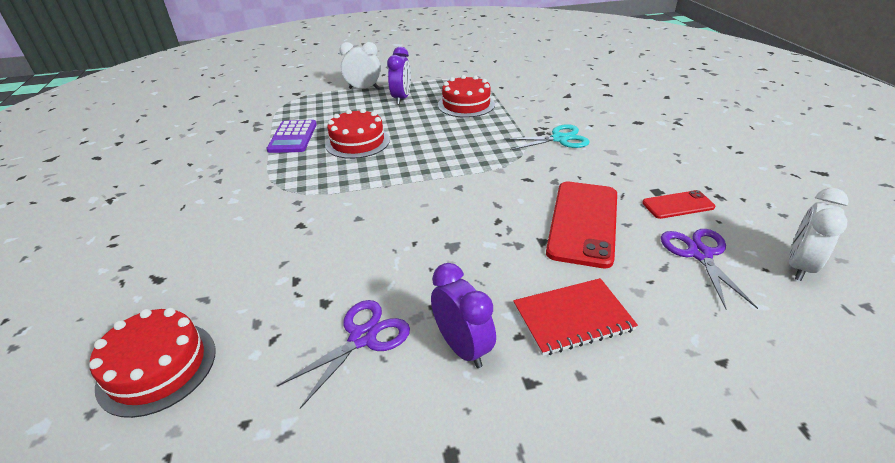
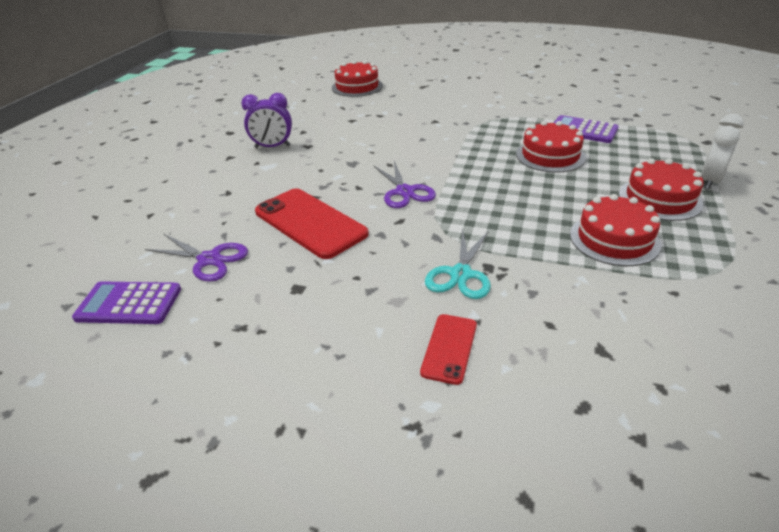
camera: 120 degrees right, 0 degrees up
purple scissors [277,300,410,409] -> purple scissors moved to [374,161,436,208]
purple clock [387,47,411,105] -> red cake [619,158,704,221]
red notebook [513,278,638,356] -> none
red phone [642,190,715,219] -> red phone moved to [420,314,477,385]
white clock [789,188,849,281] -> purple calculator [72,281,181,324]

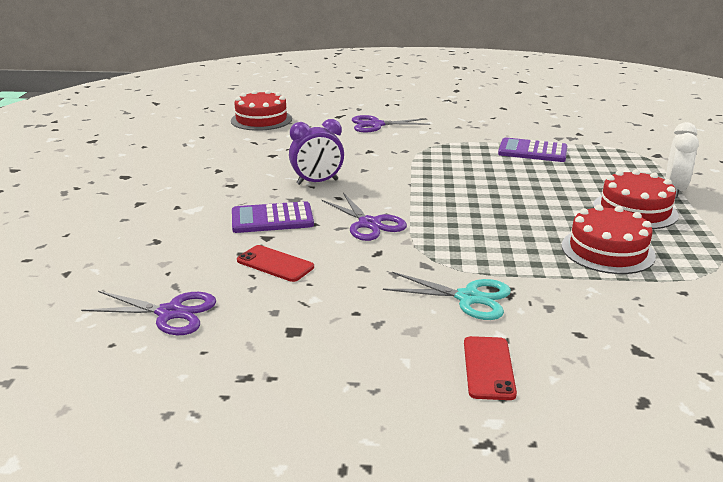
camera: 15 degrees left, 10 degrees down
purple calculator [72,281,181,324] -> purple calculator moved to [232,201,314,233]
purple clock [241,93,292,148] -> purple clock moved to [289,119,344,185]
red phone [255,188,369,259] -> red phone [237,245,314,282], size x0.53
turquoise scissors [425,228,491,299] -> turquoise scissors turned 75 degrees counterclockwise [383,272,511,320]
red cake [516,121,586,173] -> none
none -> purple scissors [352,115,430,132]

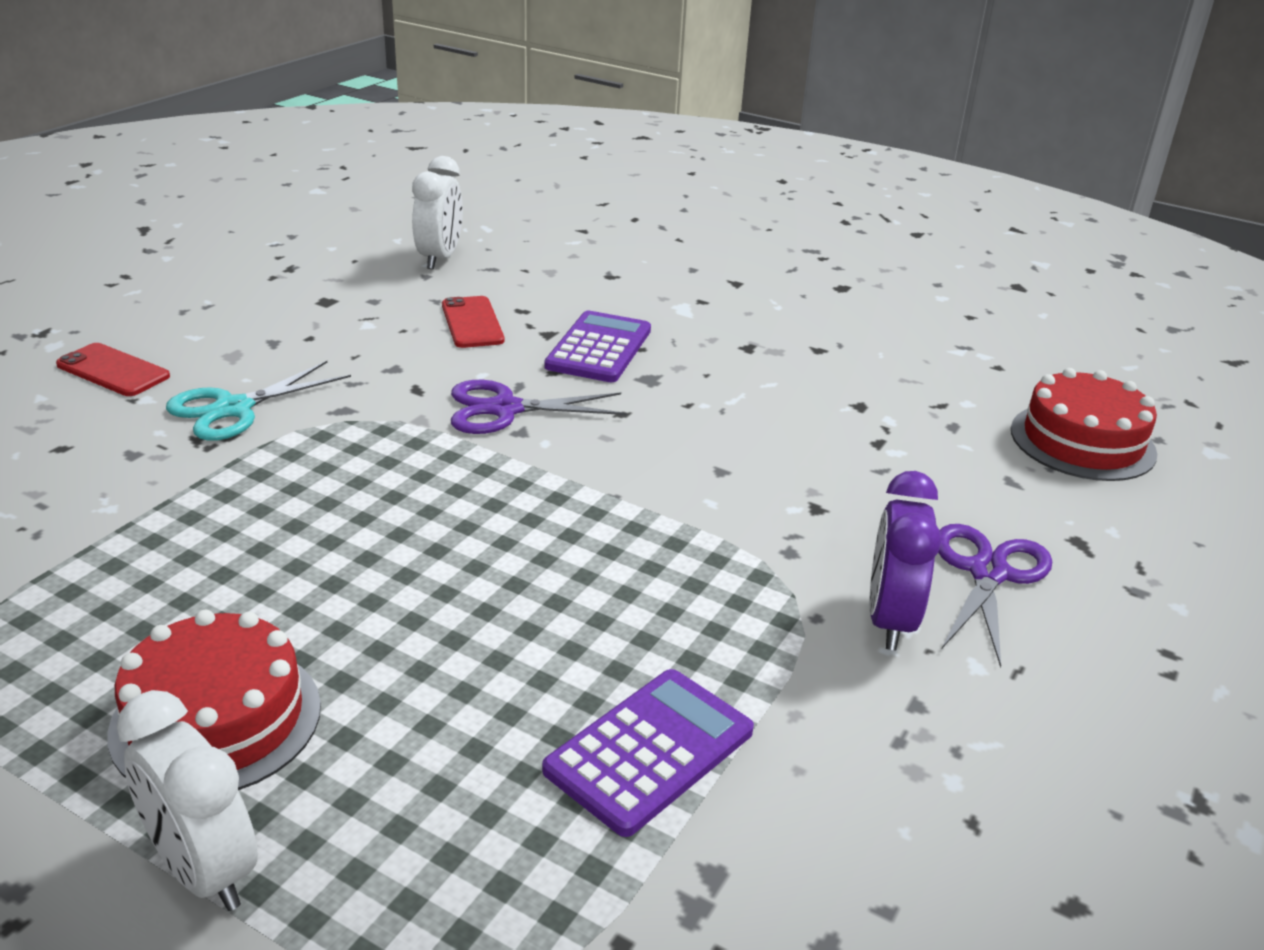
camera: 115 degrees right, 5 degrees up
purple scissors [81,291,216,335] -> white clock [412,156,463,269]
red phone [237,245,314,282] -> red phone turned 75 degrees counterclockwise [442,296,504,348]
purple clock [289,119,344,185] -> purple clock moved to [869,471,941,650]
red cake [562,205,656,274] -> none

